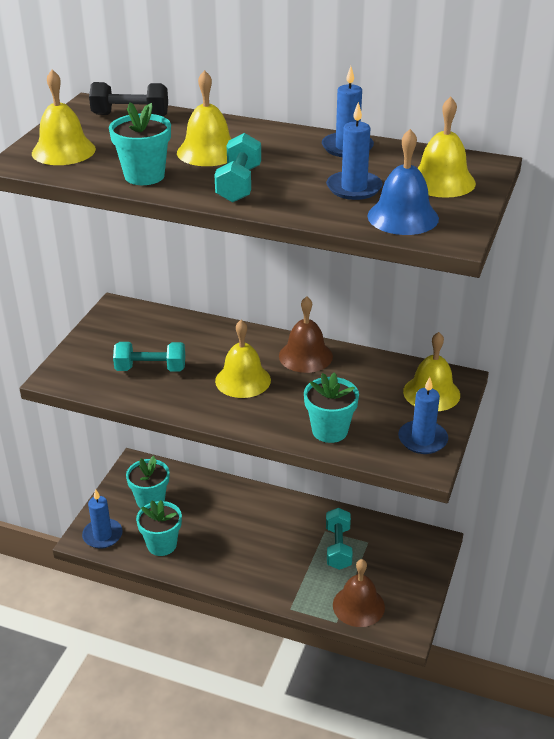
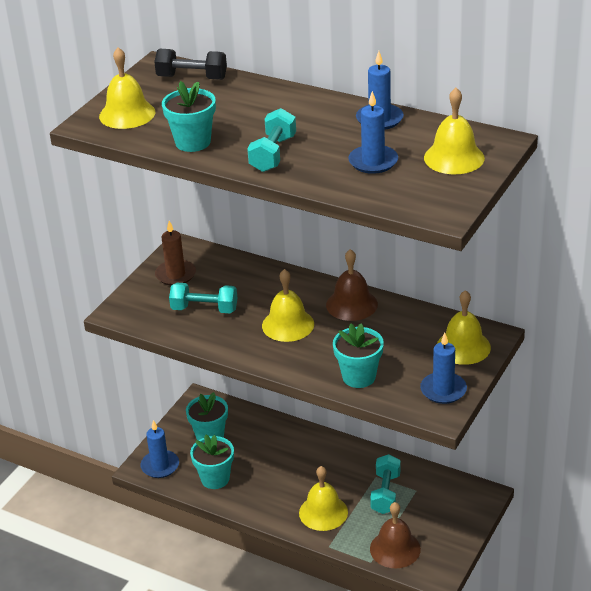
camera: 10 degrees right, 0 degrees up
yellow bell [177,70,231,166] -> yellow bell moved to [299,466,348,531]
blue bell [367,129,439,235] -> none
none -> brown candle [155,221,196,286]

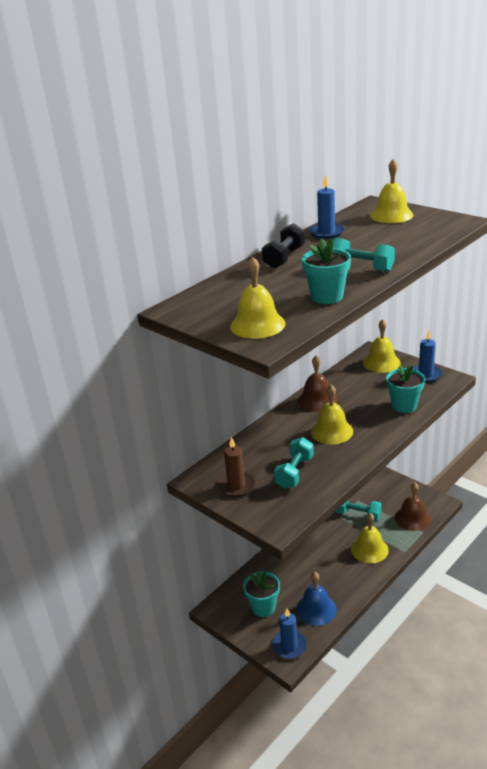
camera: 75 degrees left, 5 degrees down
black dumbbell [154,49,227,80] -> black dumbbell moved to [262,223,305,268]
turquoise flower pot [190,435,234,489] -> blue bell [296,572,337,626]
blue candle [348,91,398,174] -> none

